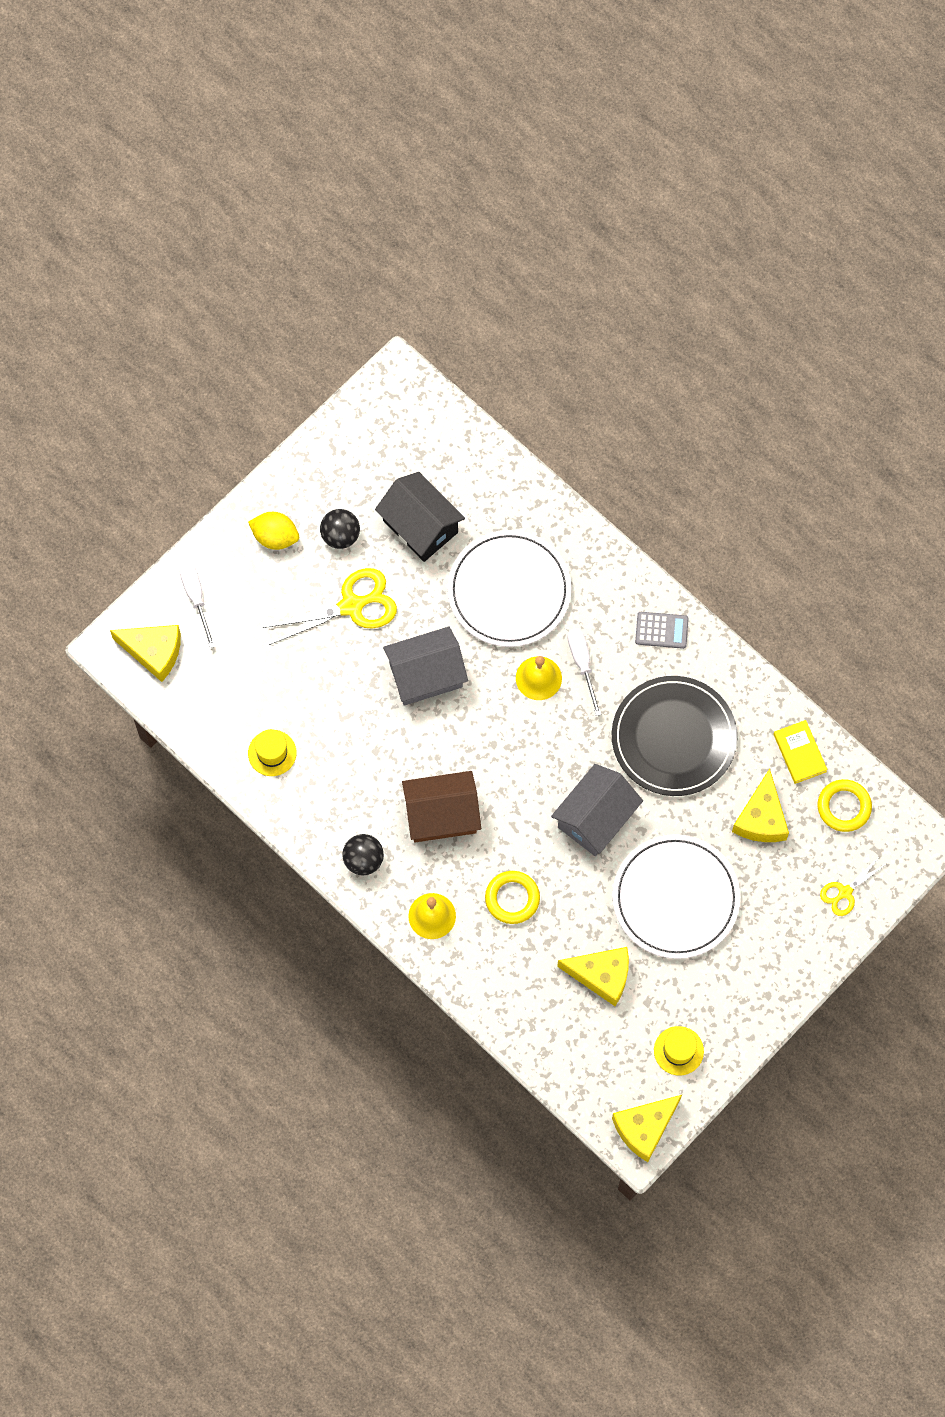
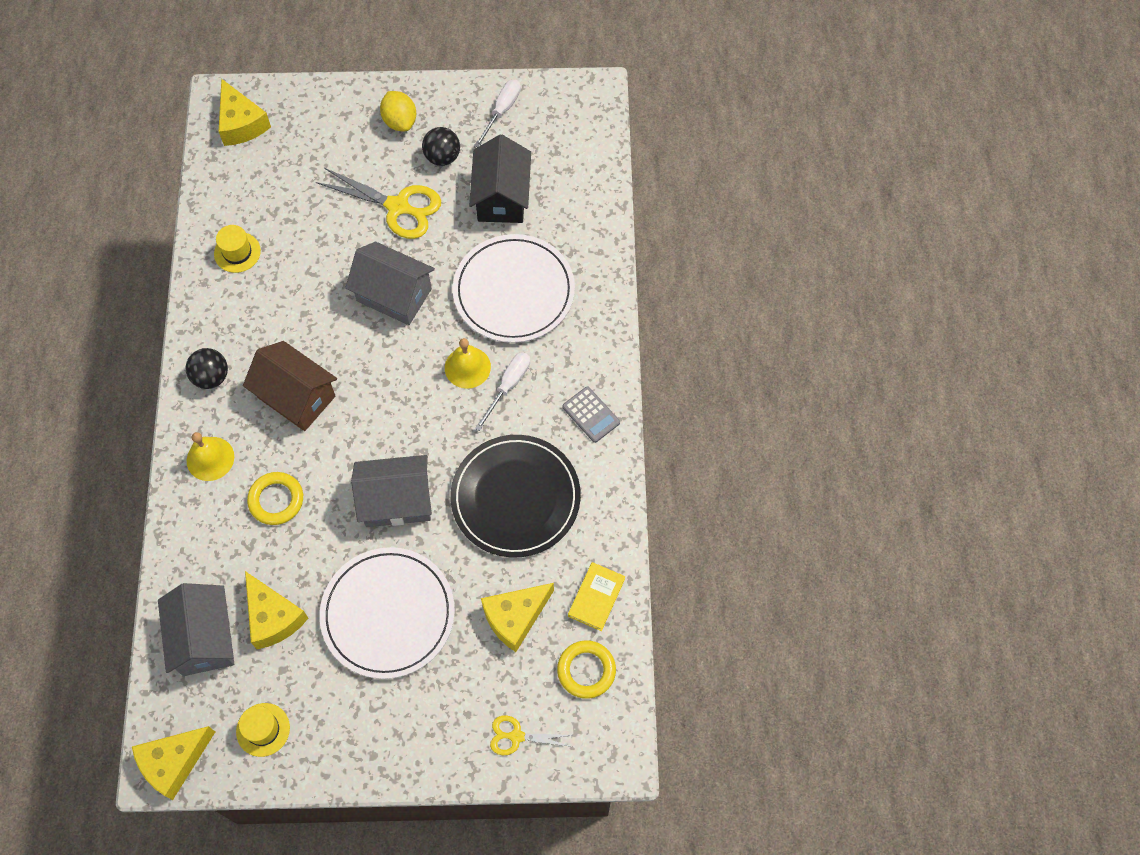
camera: 45 degrees right, 5 degrees down
white screwdriver [179,563,215,648] -> white screwdriver moved to [474,80,521,147]
yellow cheese [612,1095,682,1162] -> yellow cheese turned 45 degrees counterclockwise [132,726,215,800]
none -> grey house [158,583,234,676]

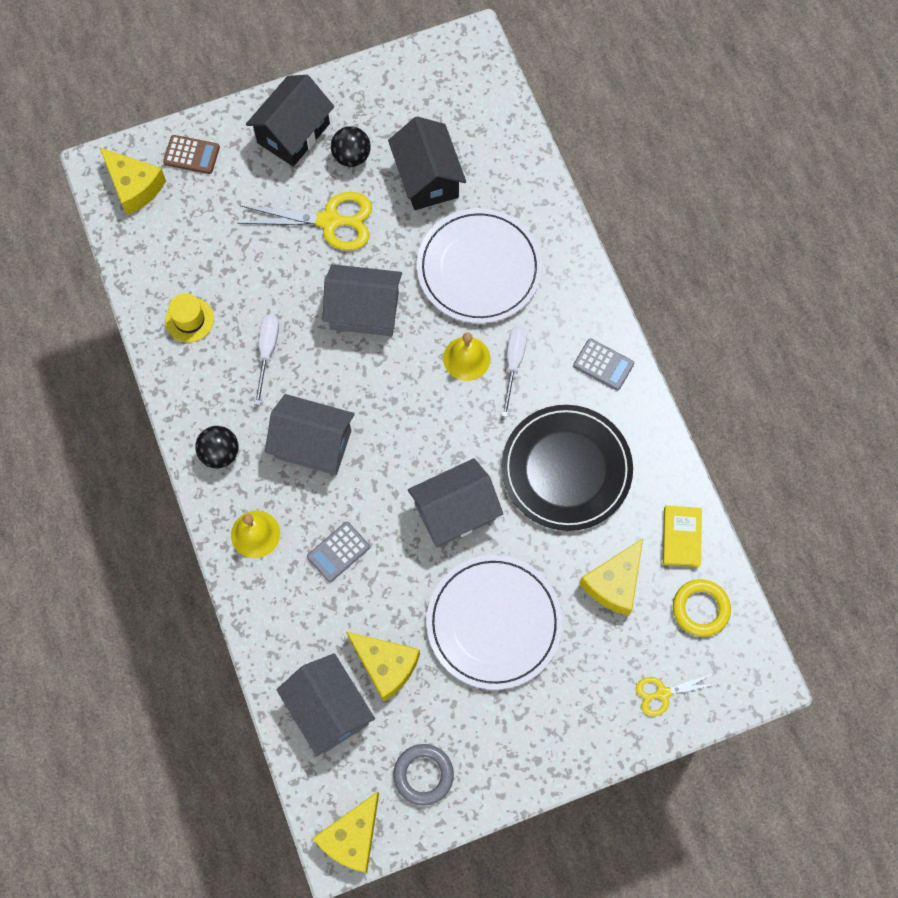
camera: 20 degrees left, 5 degrees up
yellow hat [236,703,290,757] -> grey ring [393,744,454,806]
brown house [243,341,337,431] -> grey house [265,394,355,475]
yellow ring [247,472,303,525] -> grey calculator [307,522,370,582]
yellow lemon [380,91,416,131] -> black house [246,75,334,167]
white screwdriver [474,80,521,147] -> white screwdriver moved to [254,314,279,405]
none -> brown calculator [163,135,220,174]

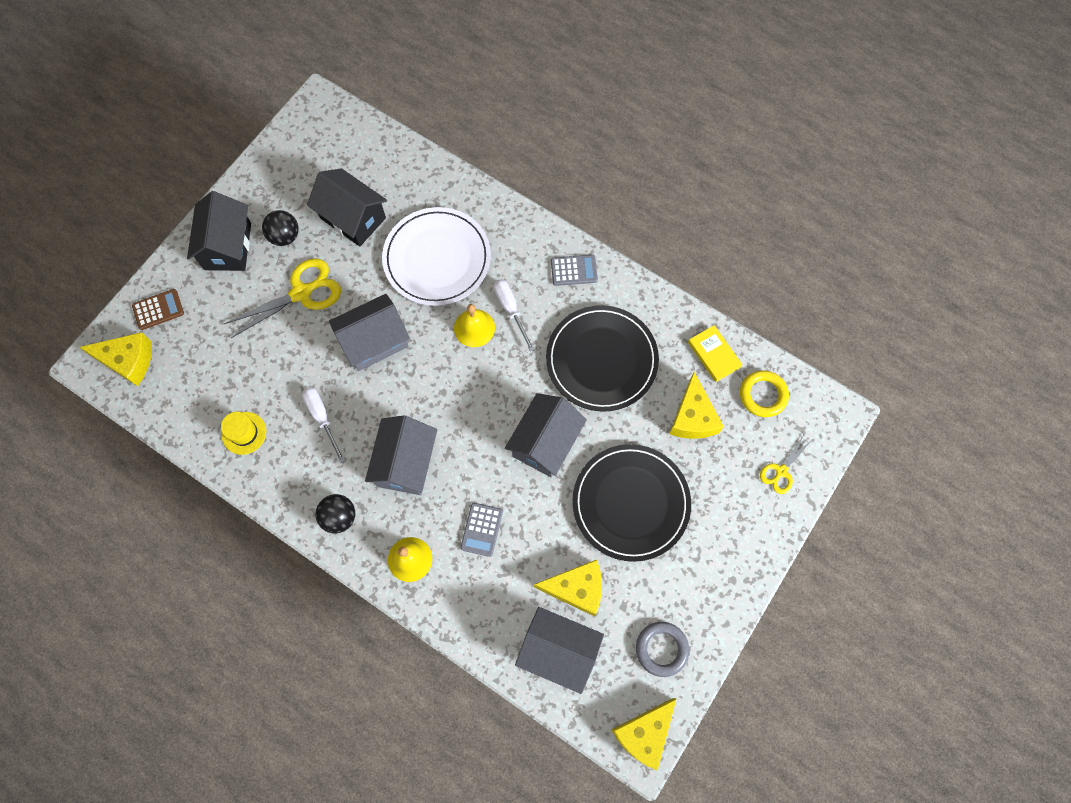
camera: 35 degrees left, 0 degrees up
grey house [265,394,355,475] -> grey house turned 60 degrees counterclockwise [365,415,437,495]
yellow cheese [313,792,379,873] -> yellow cheese turned 45 degrees clockwise [611,698,677,771]
white plate [426,555,563,690] -> black plate [572,444,691,562]

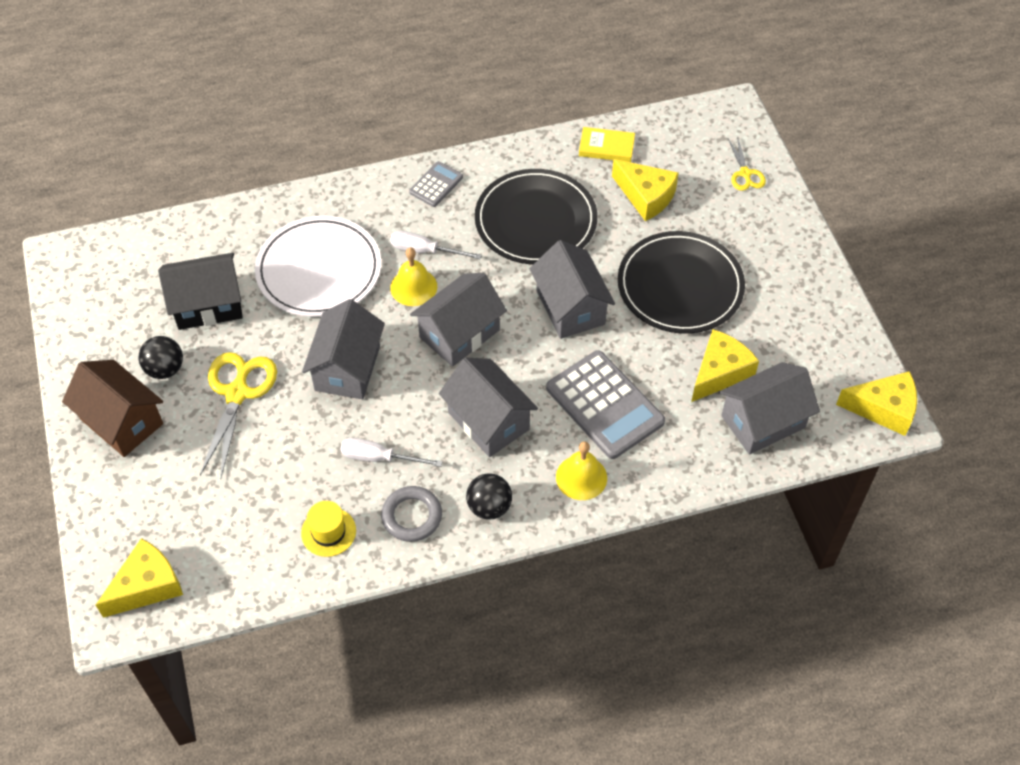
camera: 50 degrees left, 15 degrees down
brown calculator [132,289,184,330] -> none
black house [187,191,251,271] -> brown house [62,360,163,457]
grey calculator [461,503,503,557] -> grey calculator [546,350,665,459], size x1.94
yellow cheese [611,698,677,771] -> yellow cheese turned 75 degrees counterclockwise [836,371,917,436]
grey ring [636,622,689,677] -> grey ring moved to [381,486,442,542]
yellow ring [740,370,789,417] -> none
none -> grey house [410,273,507,367]

